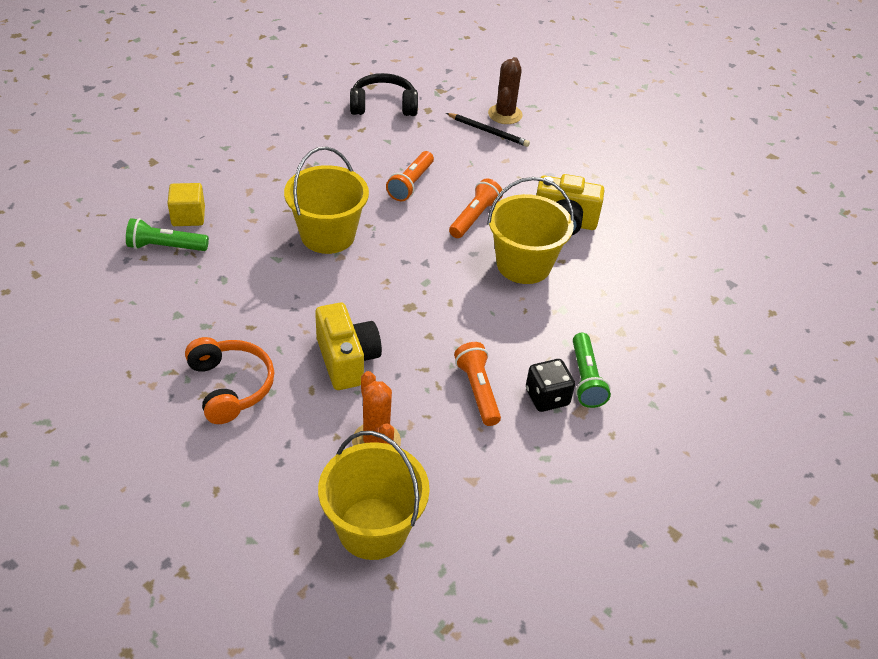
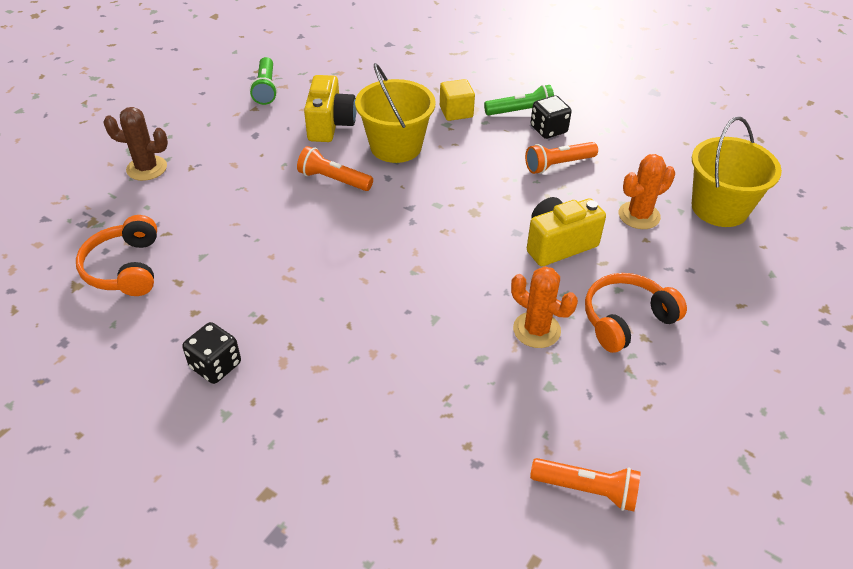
camera: 95 degrees left, 0 degrees up
green flashlight [126,218,209,251] -> green flashlight moved to [250,57,277,105]
yellow cube [167,183,205,226] -> yellow cube moved to [440,79,475,121]
yellow bucket [284,147,369,254] -> none
black headphones [350,73,418,116] -> orange headphones [76,215,157,296]
orange flashlight [386,151,434,201] -> orange flashlight moved to [530,458,641,511]
black pencil [446,113,530,147] -> none
none -> black dice [182,322,241,384]
none -> orange cactus [511,266,578,348]

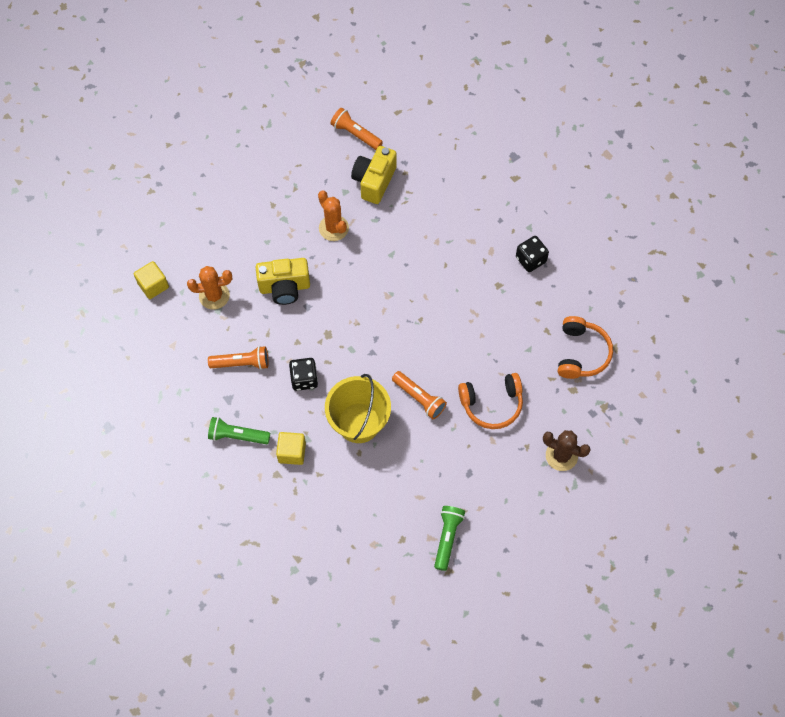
camera: 160 degrees left, 20 degrees up
yellow camera [304,75,357,142] -> yellow camera moved to [351,146,397,204]
black dice [530,95,572,139] -> black dice moved to [289,358,318,391]
orange headphones [585,273,687,353] -> orange headphones moved to [458,373,523,429]
yellow bucket [692,117,782,227] -> yellow cube [134,261,169,299]

